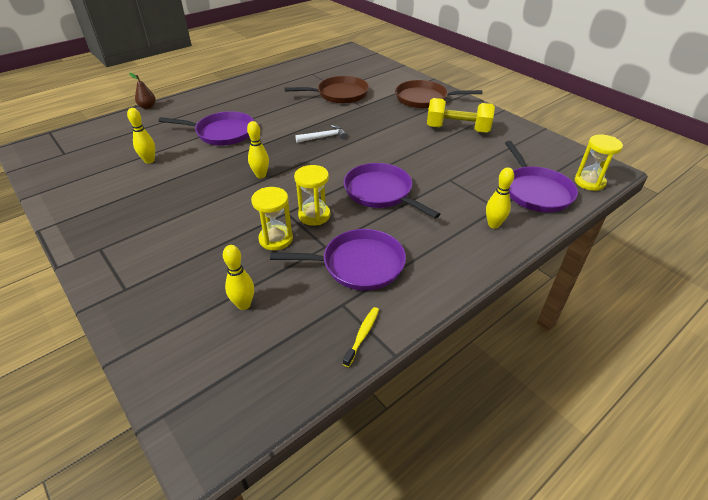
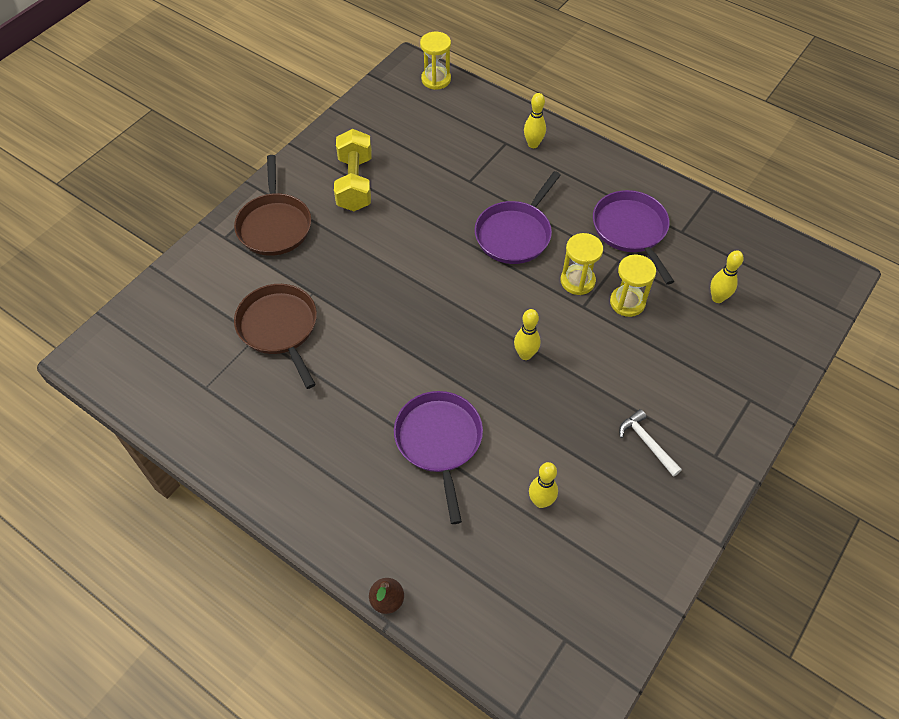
camera: 105 degrees left, 15 degrees up
white hammer [295,125,347,143] -> white hammer moved to [619,409,682,477]
yellow toothbrush [343,307,379,367] -> none
purple pan [505,141,578,213] -> none

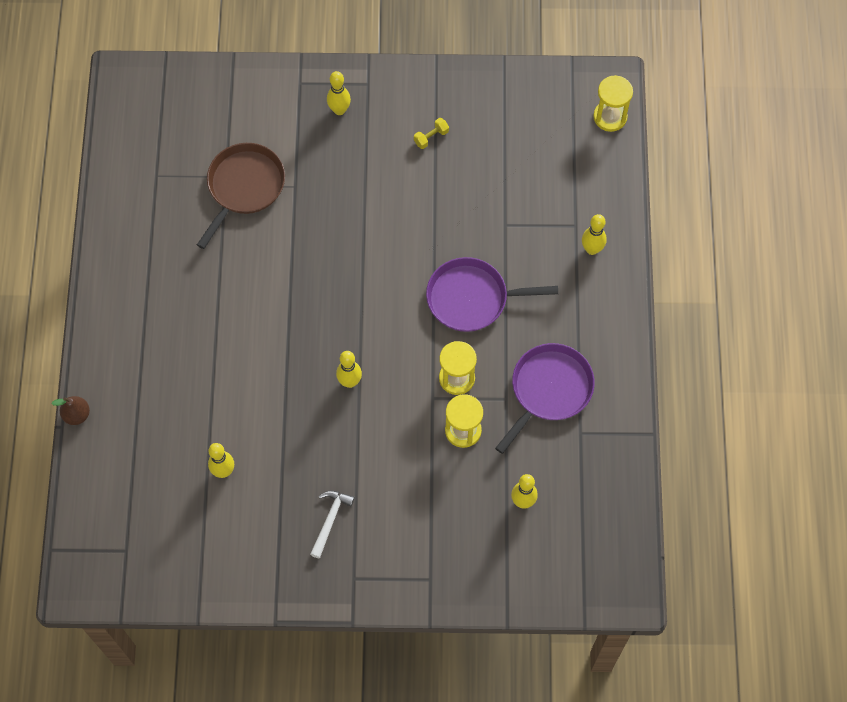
camera: 55 degrees right, 10 degrees up
brown pan [234,155,311,256] -> yellow bowling pin [327,71,351,115]
yellow dumbbell [334,129,372,211] -> yellow dumbbell [414,118,449,149], size x0.42
purple pan [394,391,483,524] -> none

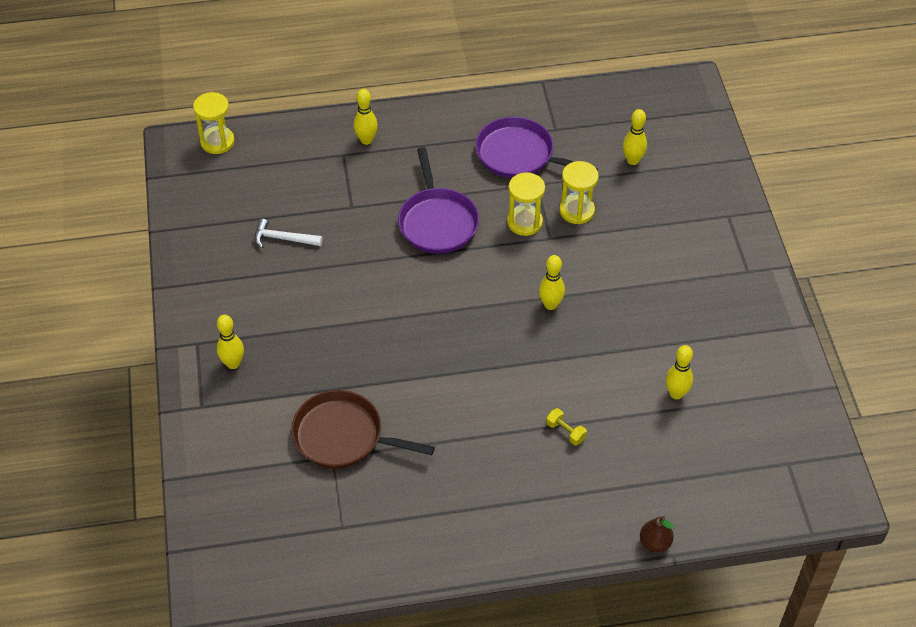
camera: 100 degrees left, 15 degrees down
white hammer [310,491,355,558] -> white hammer moved to [254,219,323,248]
yellow dumbbell [414,118,449,149] -> yellow dumbbell moved to [546,408,587,445]

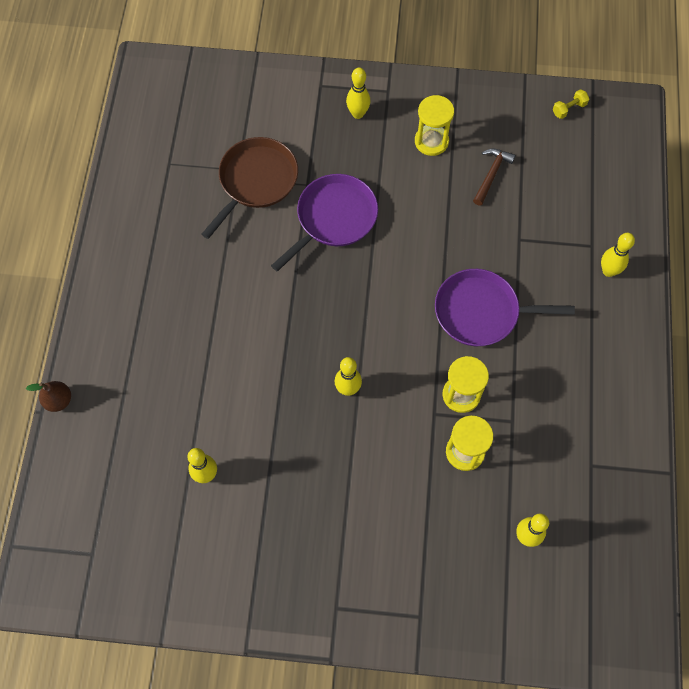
camera: 105 degrees right, 15 degrees up
yellow hourglass [193,92,235,154] -> yellow hourglass moved to [415,95,454,156]
white hammer [254,219,323,248] -> brown hammer [473,149,516,206]
purple pan [475,117,598,178] -> purple pan moved to [271,174,378,271]
yellow dumbbell [546,408,587,445] -> yellow dumbbell moved to [553,89,589,119]

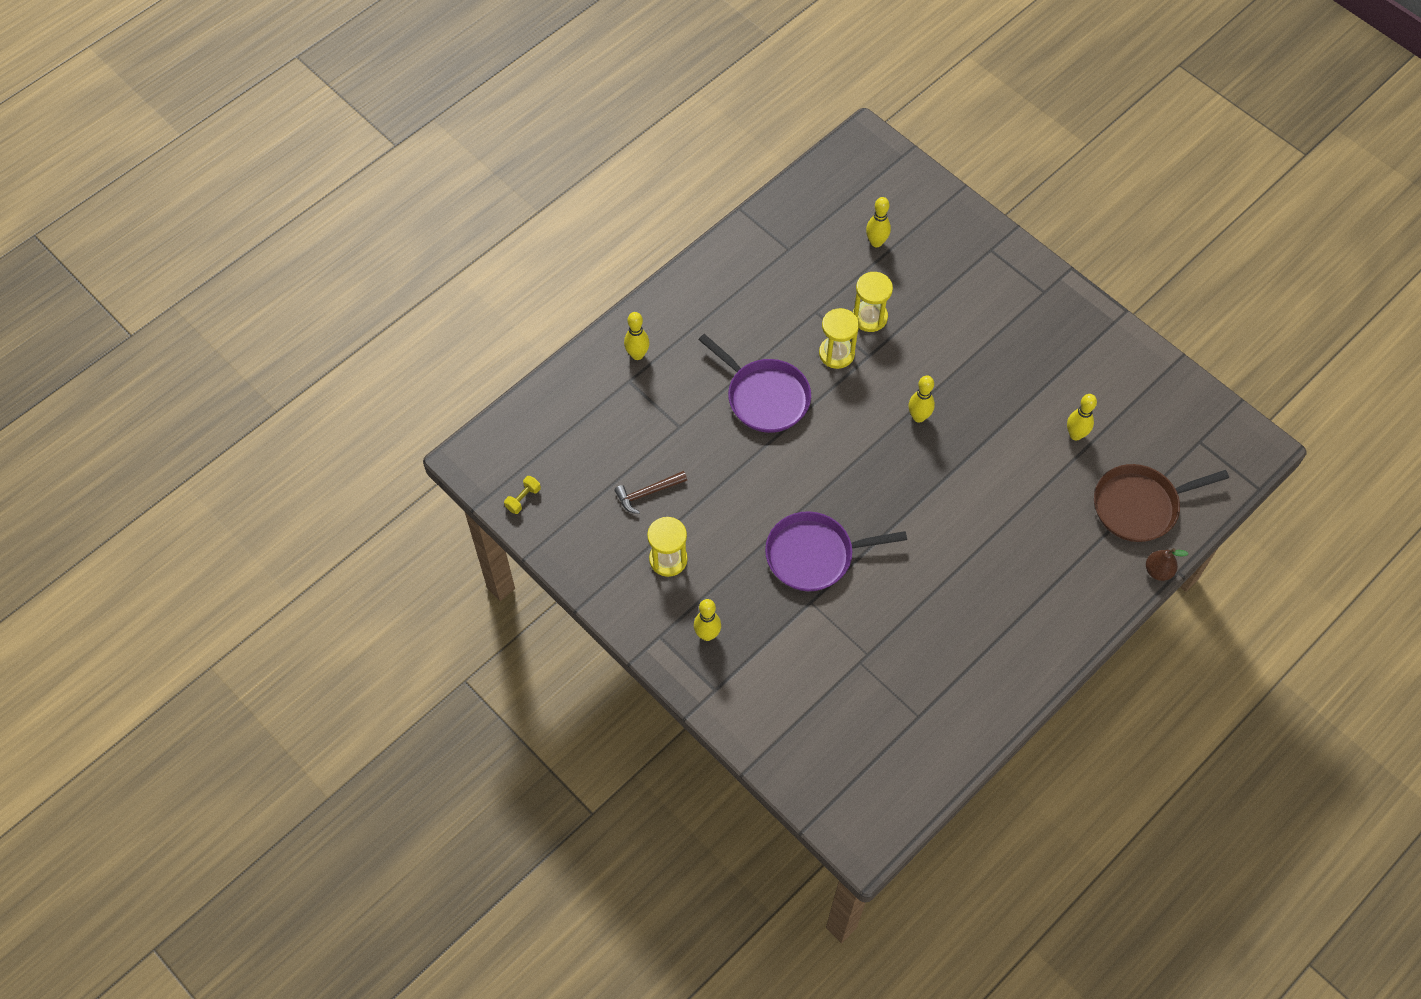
camera: 140 degrees left, 5 degrees down
brown pan [201,137,298,239] -> brown pan moved to [1094,464,1229,542]
yellow dumbbell [553,89,589,119] -> yellow dumbbell turned 60 degrees counterclockwise [504,476,541,514]

